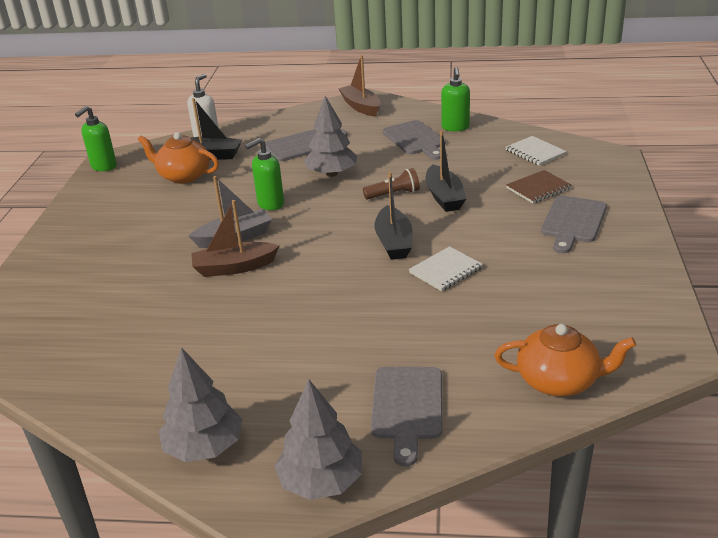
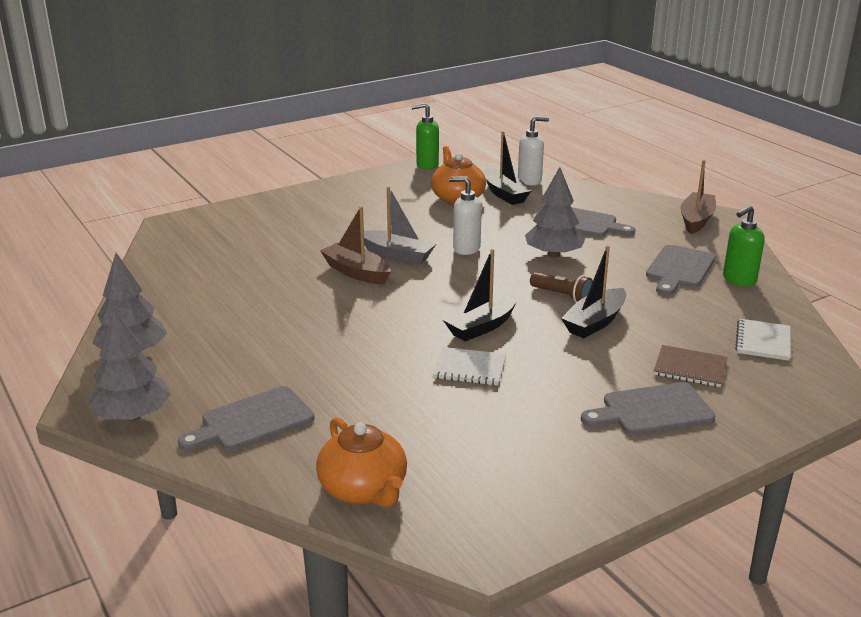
camera: 50 degrees right, 5 degrees down
green soap dispenser [245,138,284,210] -> white soap dispenser [449,176,482,255]

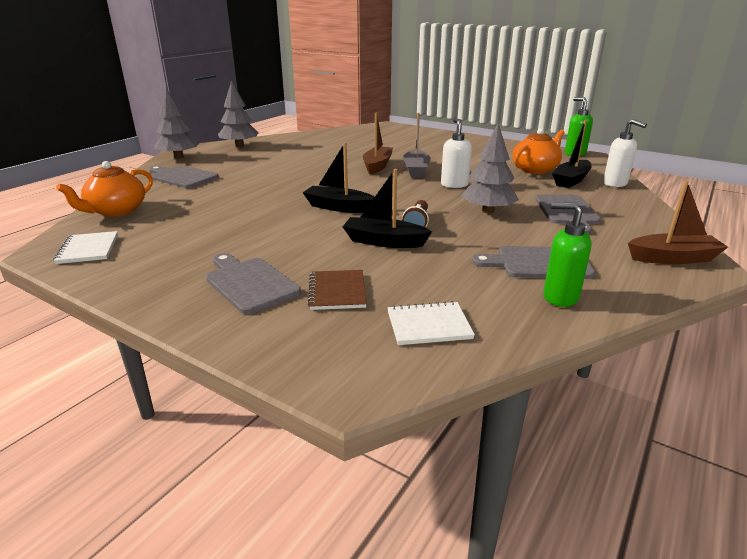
camera: 65 degrees right, 0 degrees up
white notebook [433,347,506,385] -> white notebook moved to [54,231,118,264]

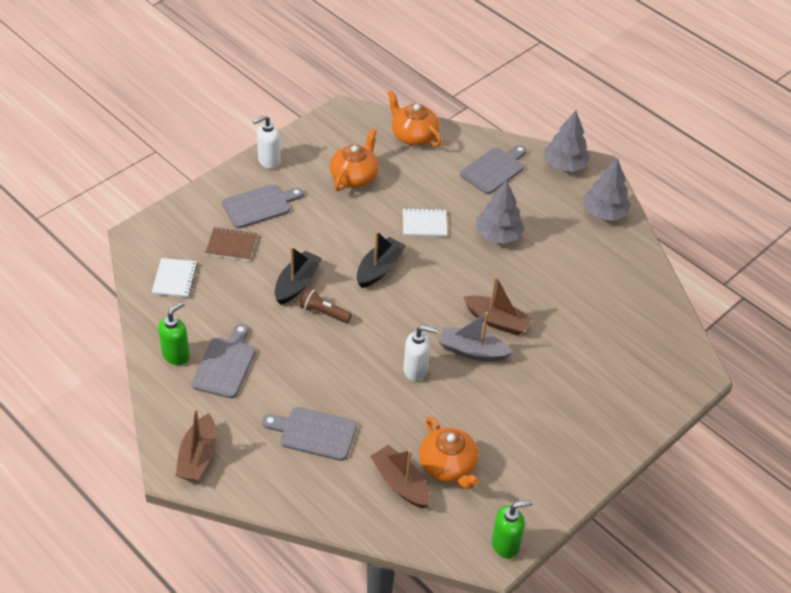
camera: 100 degrees right, 20 degrees up
white notebook [54,231,118,264] -> white notebook moved to [403,208,447,237]
grey tree [461,123,519,214] -> grey tree moved to [476,180,525,244]
black boat [552,120,592,188] -> brown boat [370,445,430,508]
white soap dispenser [603,119,647,187] -> white soap dispenser moved to [253,115,281,169]
none -> orange teapot [330,128,379,191]

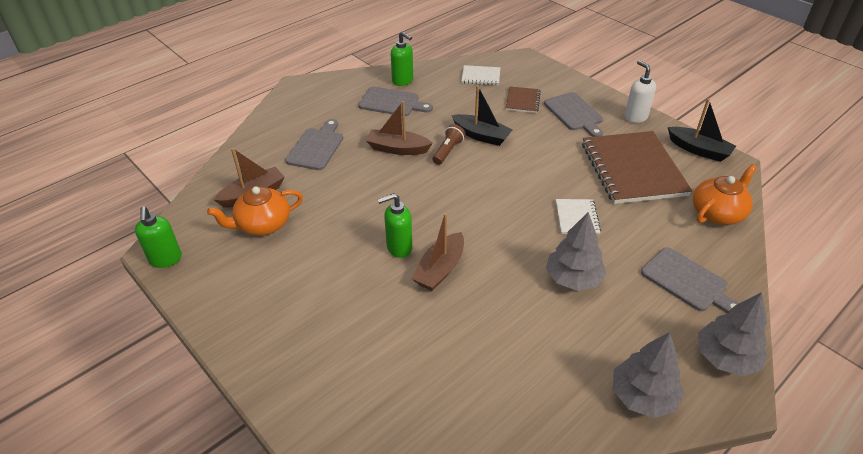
camera: 95 degrees right, 5 degrees down
brown boat [176,409,216,481] -> brown boat moved to [366,101,433,155]
orange teapot [330,128,379,191] -> brown notebook [582,131,692,204]
black boat [357,231,406,288] -> black boat moved to [668,99,736,162]
white soap dispenser [404,325,437,381] -> none
grey boat [439,312,513,361] -> green soap dispenser [378,193,413,258]

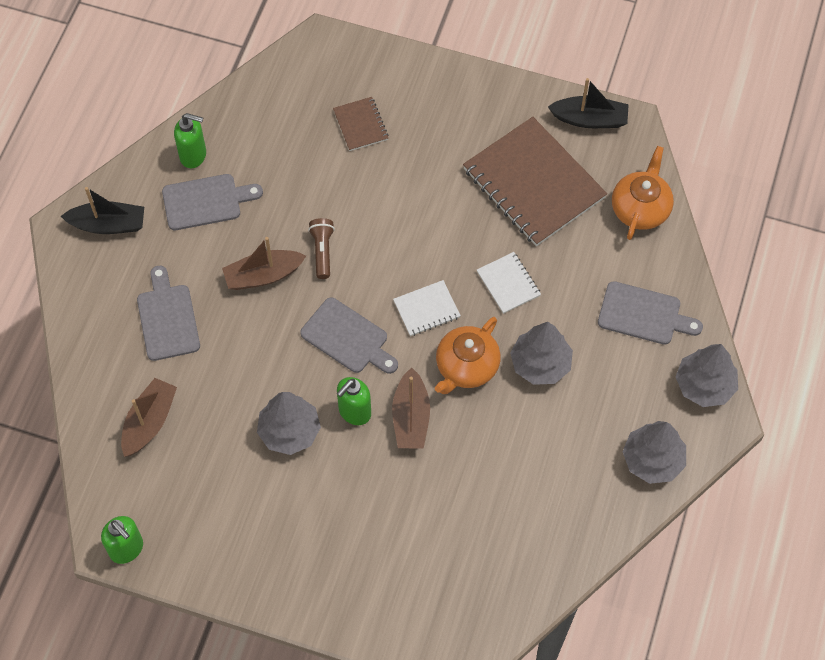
camera: 30 degrees left, 20 degrees up
orange teapot [207,186,303,236] -> orange teapot moved to [435,317,501,394]
black boat [451,85,513,146] -> black boat moved to [61,187,144,234]
white notebook [461,65,500,85] -> white notebook moved to [393,280,461,336]
grey cutting board [544,92,603,137] -> grey cutting board moved to [300,297,398,374]
white soap dispenser [625,60,656,123] -> none
none -> grey tree [257,392,321,455]

